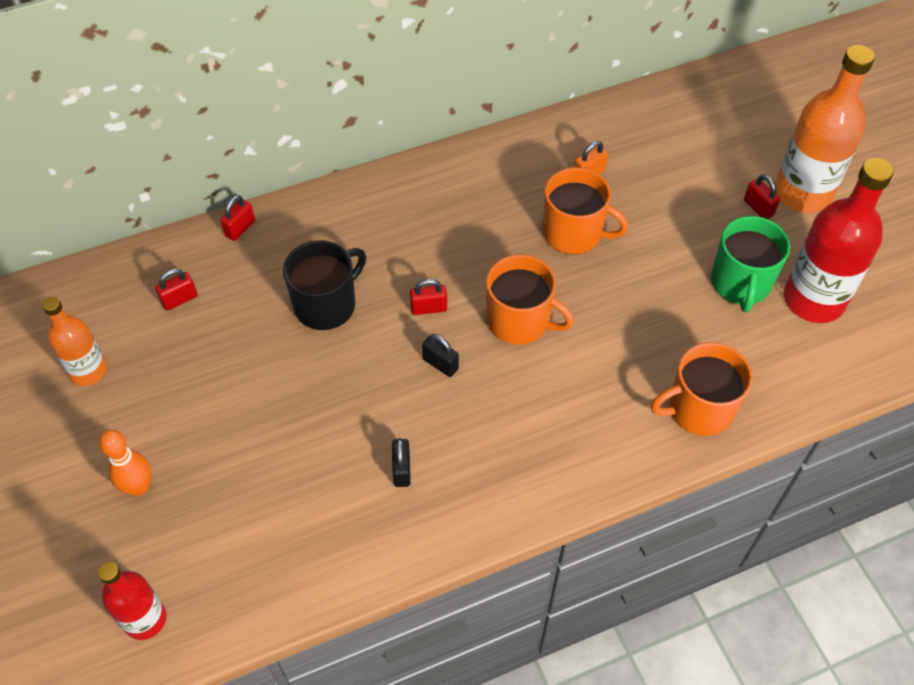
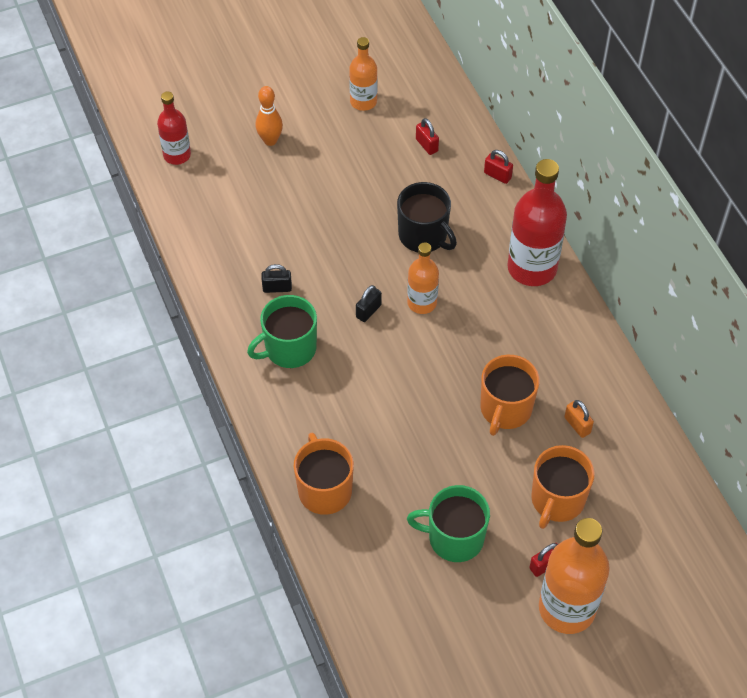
camera: 90 degrees right, 0 degrees up
red padlock [410,279,447,315] -> orange bottle [407,242,439,314]
orange mug [486,254,574,345] -> orange mug moved to [531,445,595,529]
red bottle [784,158,894,323] -> red bottle moved to [507,159,567,286]
none -> green mug [247,295,317,368]

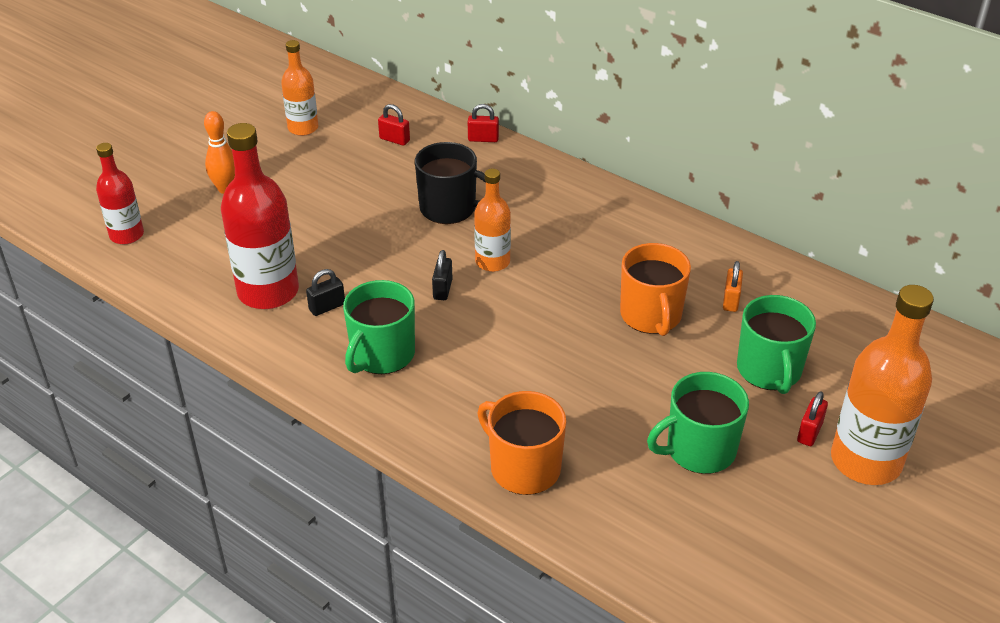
camera: 30 degrees left, 15 degrees down
red bottle [507,159,567,286] -> red bottle moved to [221,123,299,309]
orange mug [531,445,595,529] -> green mug [737,295,816,394]
orange padlock [564,400,594,438] -> orange padlock turned 75 degrees clockwise [723,261,743,312]

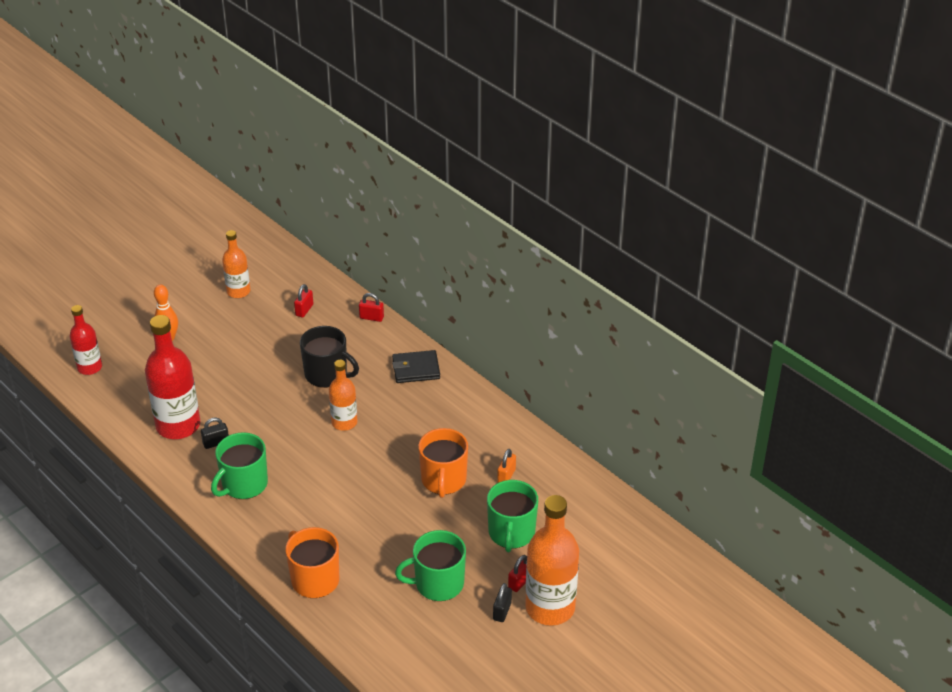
camera: 10 degrees right, 0 degrees up
red padlock [378,104,410,146] -> red padlock turned 75 degrees clockwise [294,284,313,318]
black padlock [432,250,453,300] -> black padlock moved to [493,583,512,622]
none -> black wallet [392,350,440,383]

